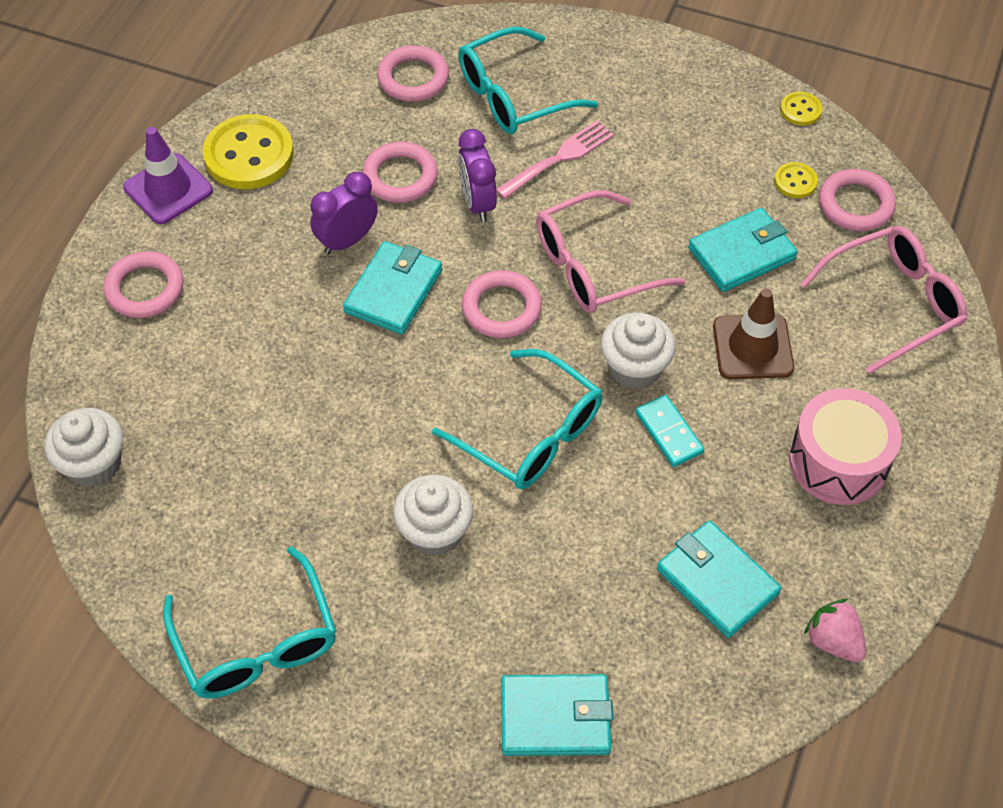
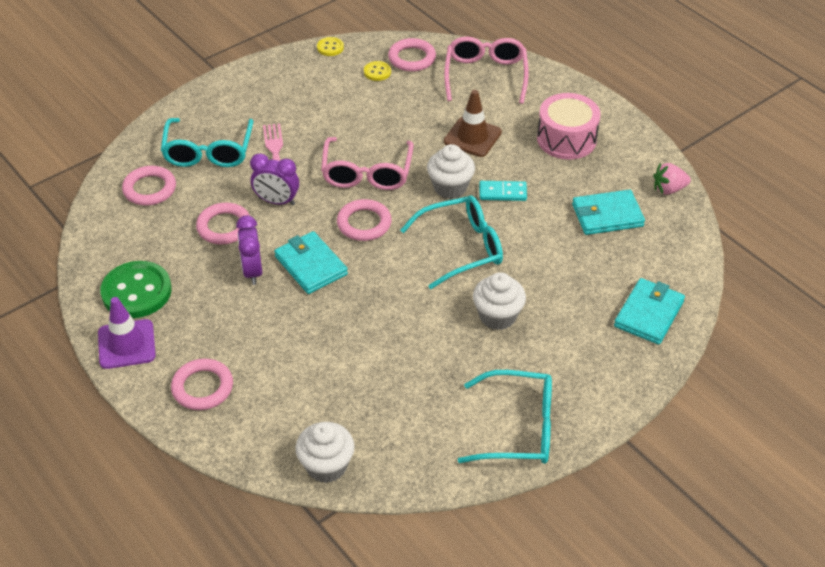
camera: 60 degrees left, 10 degrees down
yellow button [203,114,294,189] -> green button [100,261,172,318]
turquoise wallet [688,208,798,292] -> none

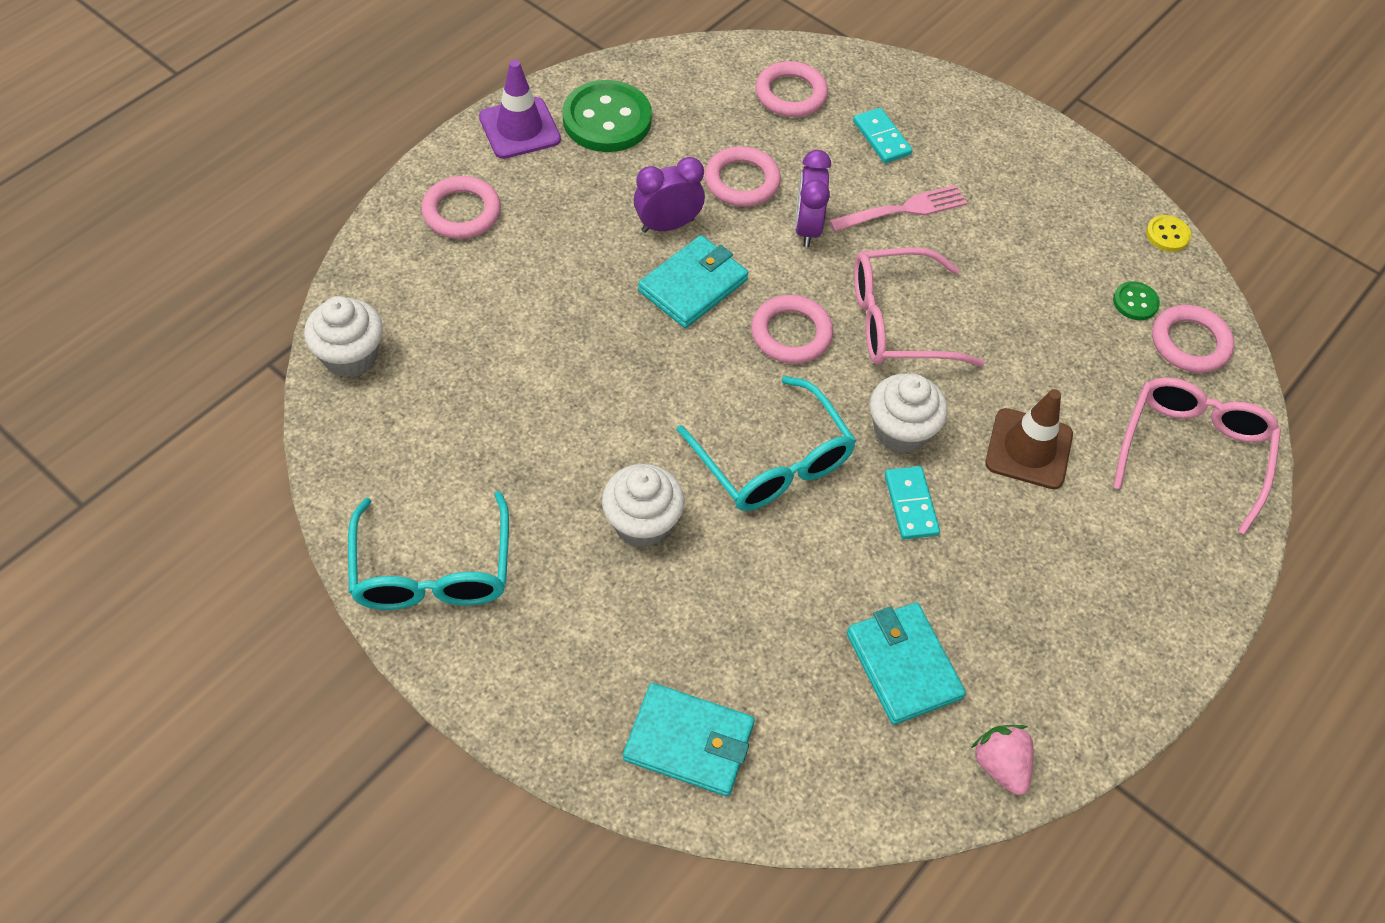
camera: 75 degrees right, 10 degrees up
turquoise glasses [161,118,253,167] -> turquoise domino [853,108,913,163]
yellow button [364,61,391,81] -> green button [1113,281,1160,320]
pink glasses [444,37,529,104] -> pink glasses turned 60 degrees counterclockwise [1113,377,1281,535]
pink drum [537,93,601,160] -> none

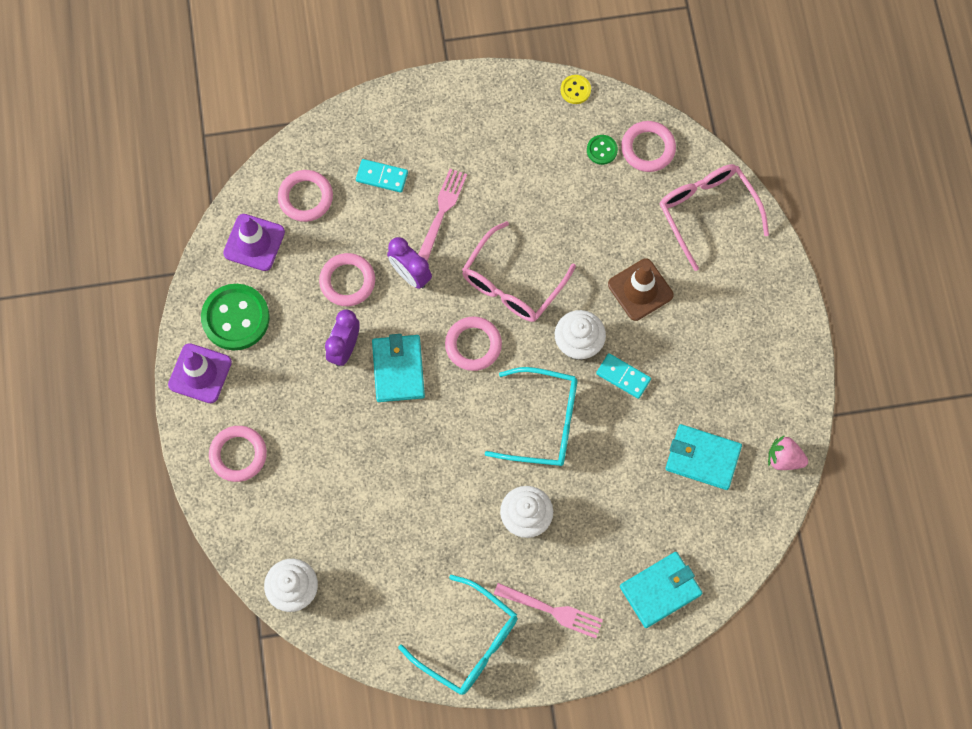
camera: 45 degrees left, 15 degrees up
none -> purple traffic cone [223,214,285,271]
none -> pink fork [494,583,603,638]

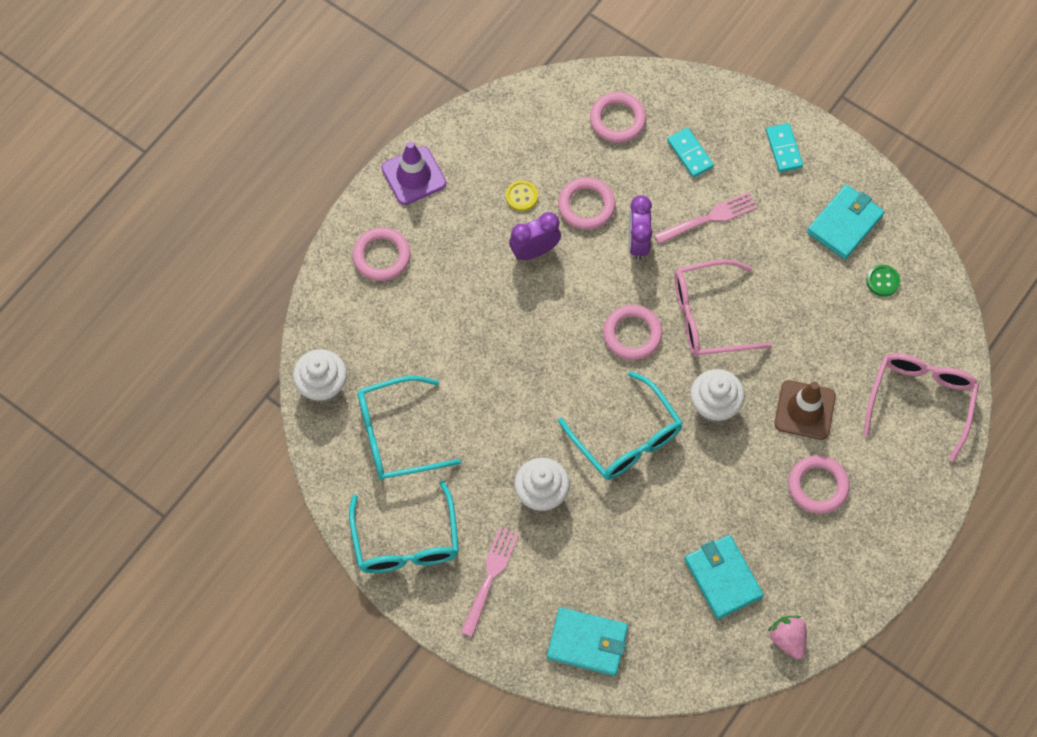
camera: 45 degrees right, 5 degrees down
green button [201,284,270,351] -> none
purple traffic cone [223,214,285,271] -> none
turquoise wallet [372,334,425,402] -> turquoise wallet moved to [807,185,884,260]
pink fork [494,583,603,638] -> pink fork turned 135 degrees counterclockwise [460,527,519,637]
yellow button [561,75,591,104] -> yellow button moved to [506,180,538,211]
turquoise domino [596,353,651,399] -> turquoise domino moved to [766,123,803,172]
pink ring [621,121,676,172] -> pink ring moved to [788,455,850,514]
none -> turquoise glasses [358,376,461,480]

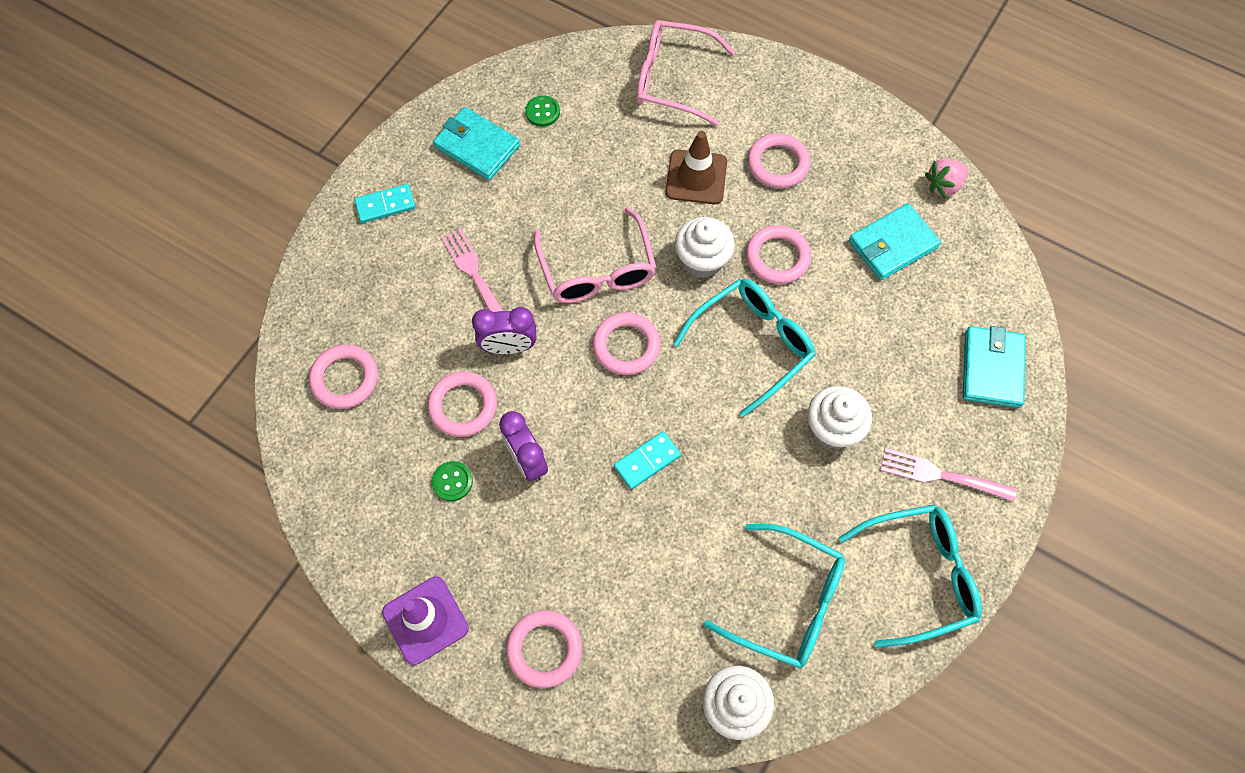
camera: 95 degrees left, 0 degrees up
turquoise glasses [358,376,461,480] -> turquoise glasses turned 45 degrees counterclockwise [704,524,845,669]
yellow button [506,180,538,211] -> green button [432,461,473,501]
turquoise domino [667,128,714,178] -> turquoise domino moved to [614,431,681,489]
none -> pink ring [746,225,811,284]

